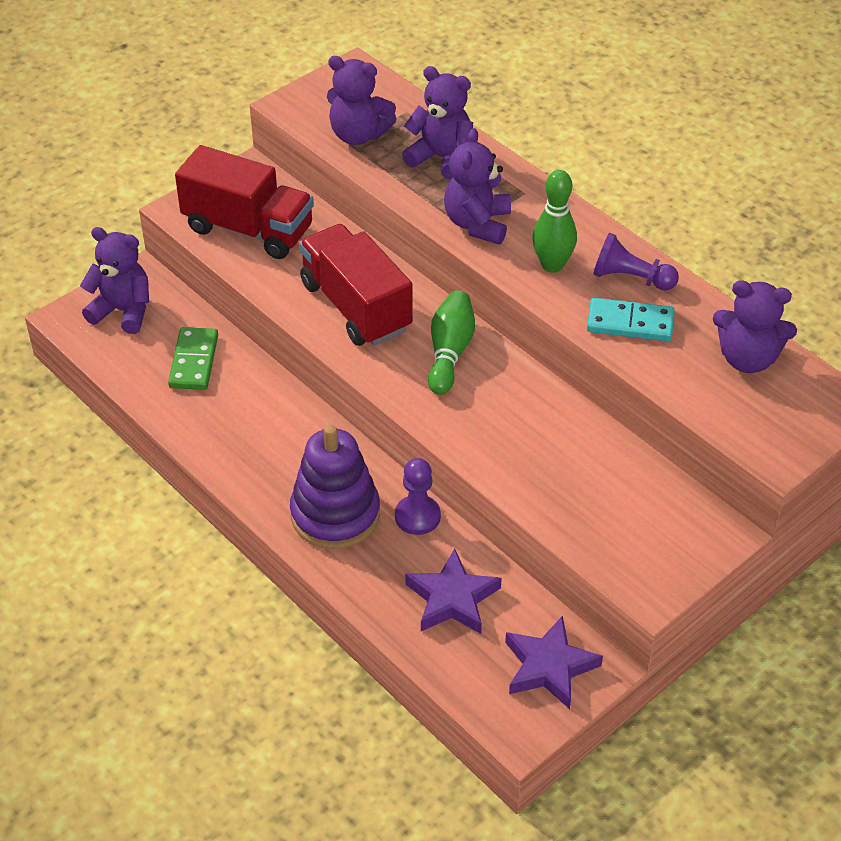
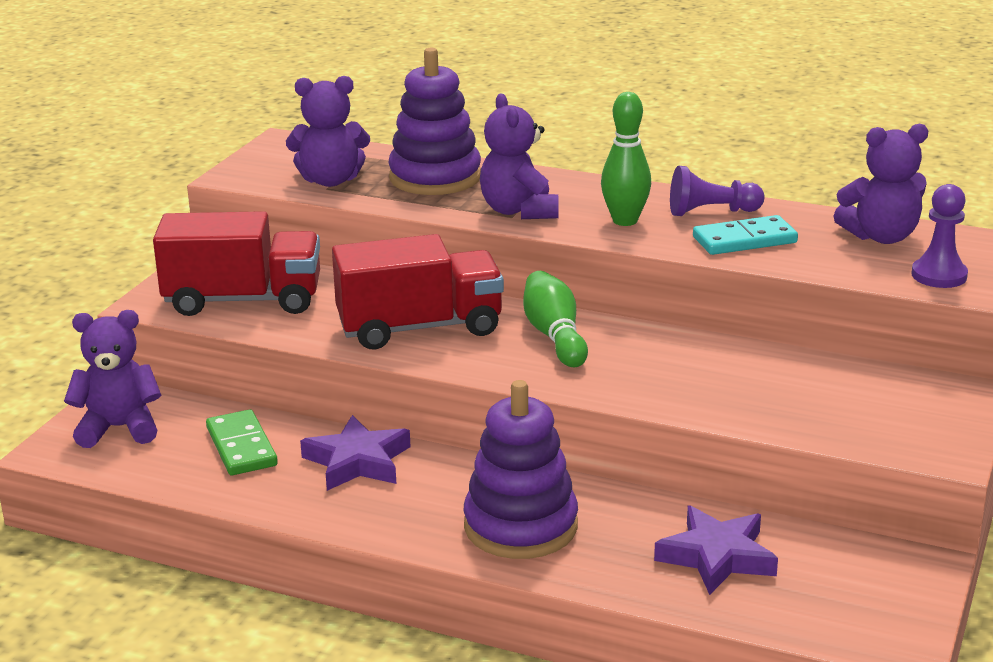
camera: 25 degrees left, 20 degrees down
red truck [299,224,413,346] -> red truck turned 135 degrees clockwise [332,234,504,350]
purple pawn [395,458,441,535] -> purple pawn moved to [911,184,968,288]
purple teddy bear [402,66,473,180] -> purple stacking toy [389,47,481,195]
purple star [505,616,603,709] -> purple star moved to [300,415,411,491]

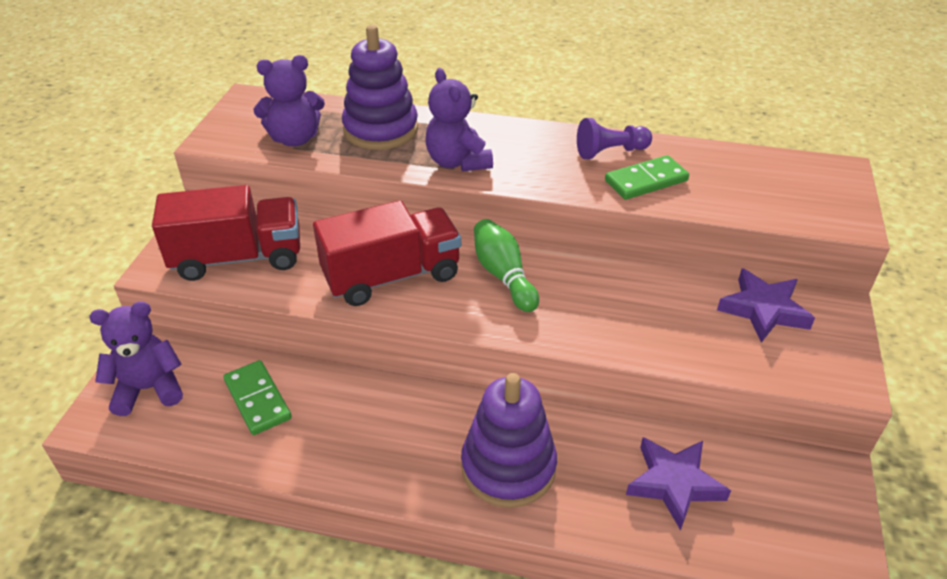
camera: 10 degrees left, 15 degrees up
purple star [300,415,411,491] -> purple star moved to [717,268,815,343]
green bowling pin [601,92,651,226] -> none
turquoise domino [693,215,798,255] -> green domino [605,155,689,200]
purple teddy bear [833,124,929,244] -> none
purple pawn [911,184,968,288] -> none

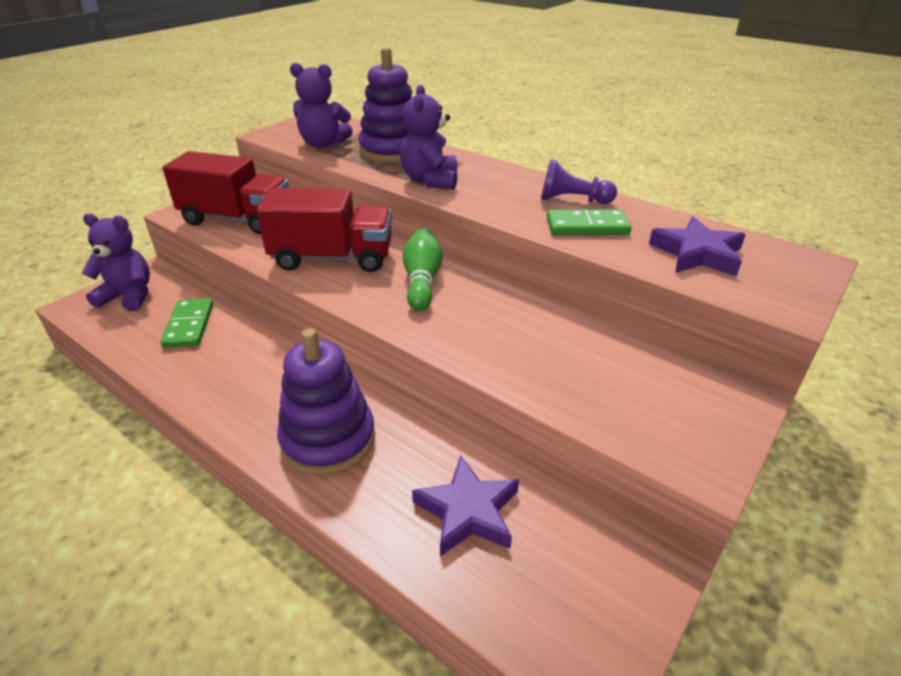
camera: 25 degrees right, 5 degrees down
purple star [717,268,815,343] -> purple star moved to [649,216,746,276]

